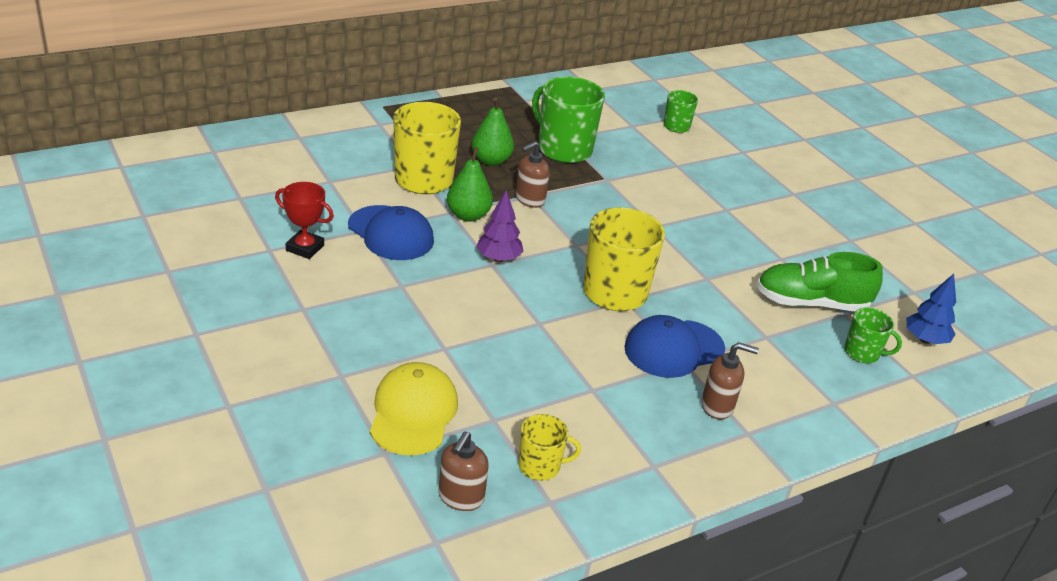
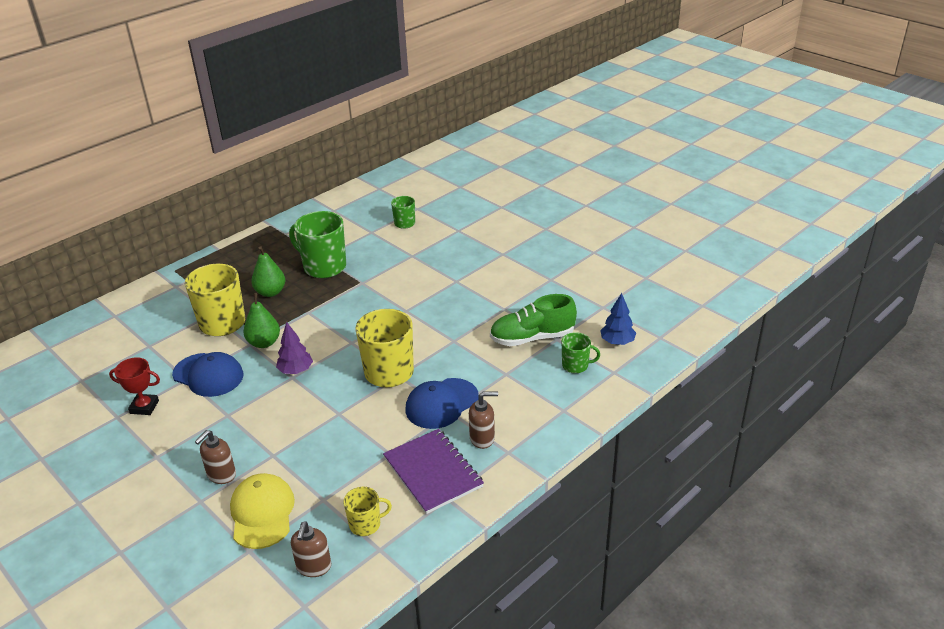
camera: 10 degrees left, 0 degrees up
brown soap dispenser [516,141,550,208] -> brown soap dispenser moved to [195,430,236,484]
none -> purple notebook [383,429,484,514]

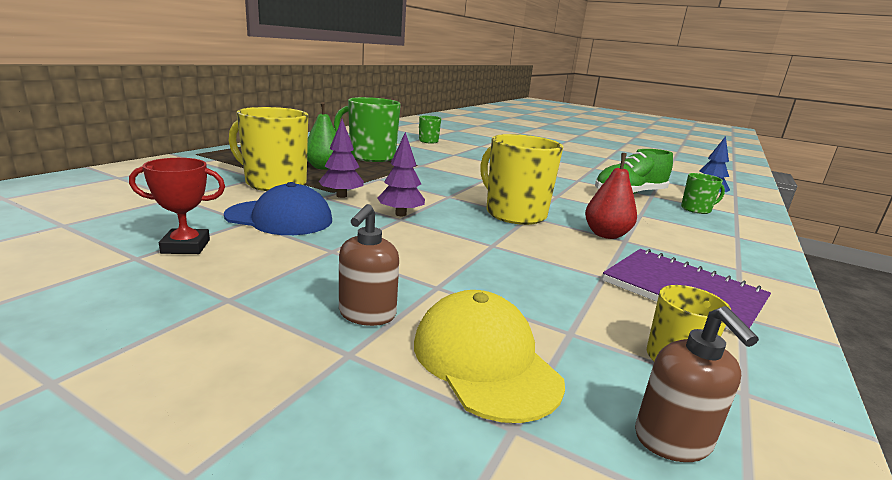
camera: 20 degrees left, 15 degrees down
green pear [243,293,280,348] -> purple tree [319,119,364,198]
blue cap [406,378,479,429] -> red pear [585,153,637,239]
brown soap dispenser [469,391,498,449] -> none

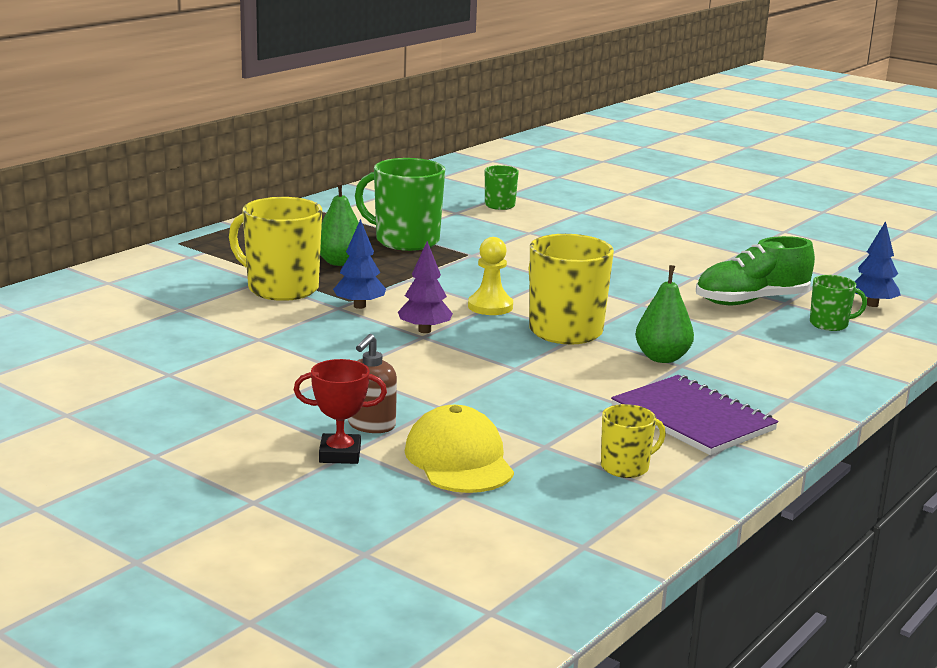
camera: 10 degrees right, 0 degrees up
red trophy [129,158,225,254] -> red trophy moved to [294,359,387,464]
blue cap [224,182,332,235] -> none
purple tree [319,119,364,198] -> blue tree [333,219,386,309]
red pear [585,153,637,239] -> green pear [636,265,694,363]
brown soap dispenser [635,306,759,462] -> none
none -> yellow pawn [468,237,513,315]

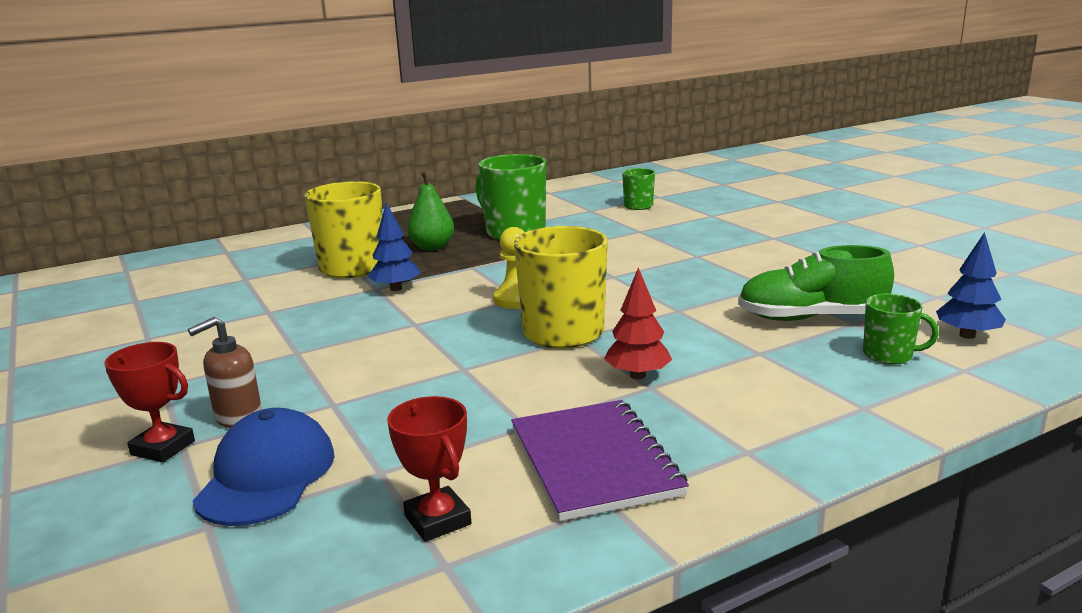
camera: 25 degrees right, 0 degrees up
purple tree [398,241,453,333] -> none
yellow cap [405,405,514,493] -> blue cap [193,408,334,526]
yellow mug [601,404,666,478] -> red trophy [387,396,472,542]
green pear [636,265,694,363] -> red tree [604,267,672,379]

